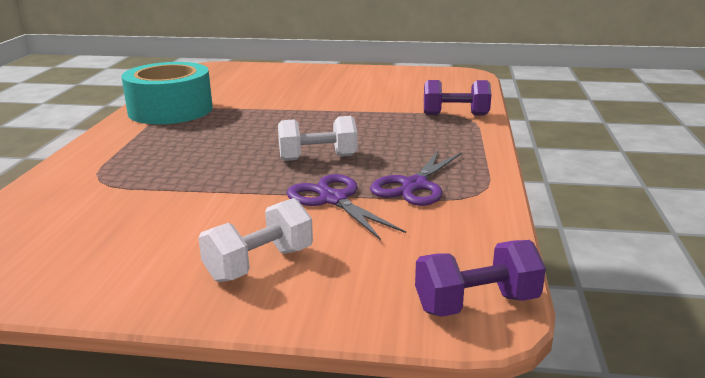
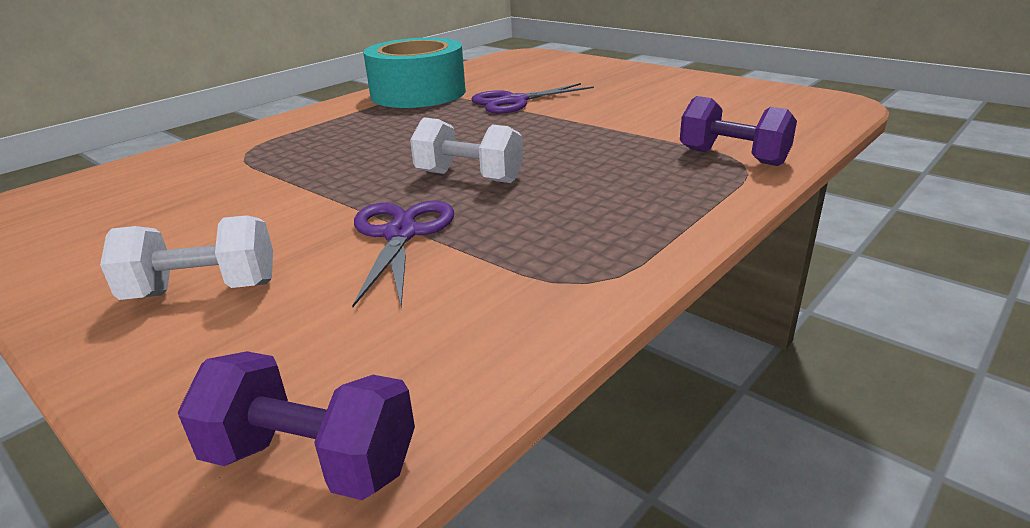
camera: 35 degrees right, 5 degrees up
purple scissors [370,150,462,206] -> purple scissors moved to [471,83,594,114]

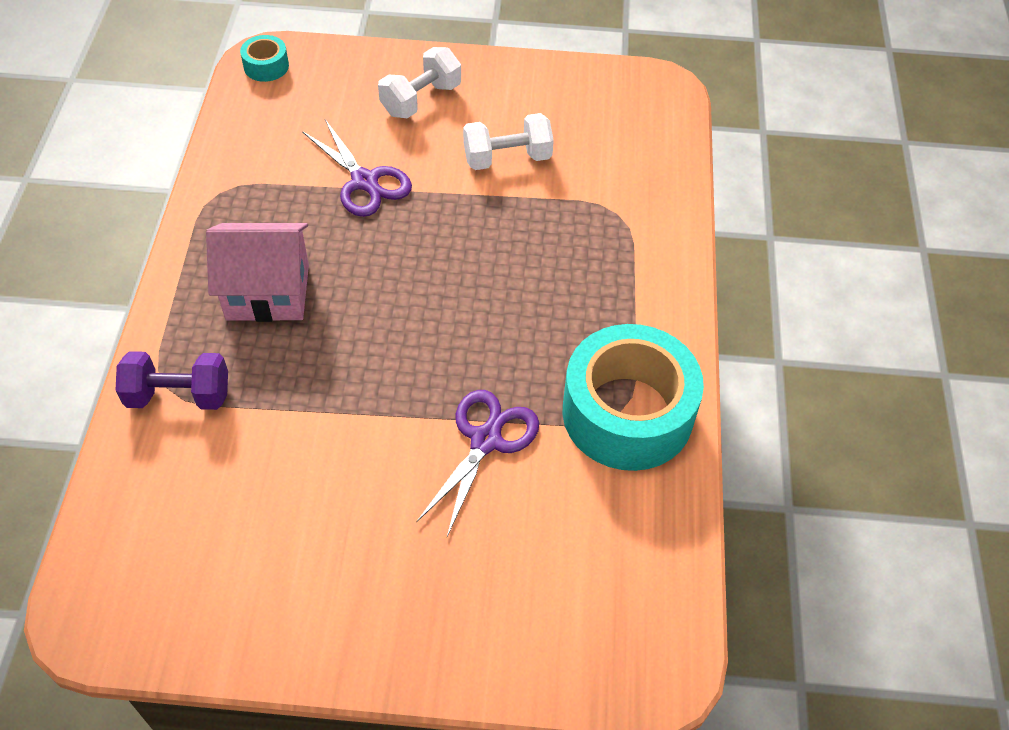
camera: 140 degrees right, 25 degrees up
purple dumbbell [178,351,415,500] -> turquoise tape [240,35,289,82]
white dumbbell [410,118,523,183] -> white dumbbell moved to [463,113,554,170]
none -> pink house [206,223,309,322]

